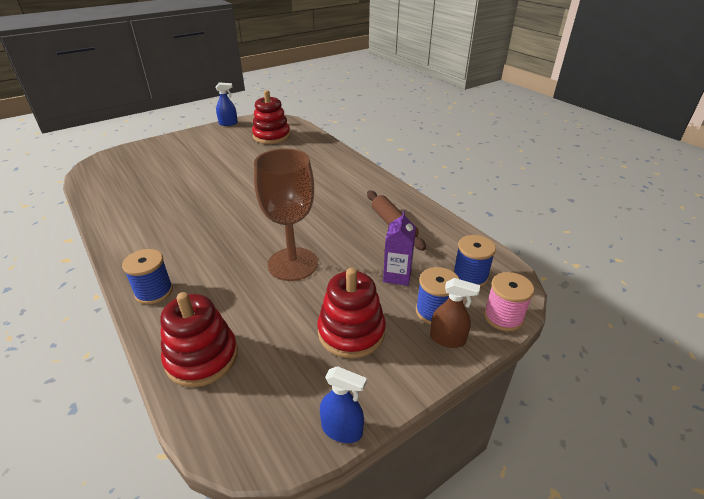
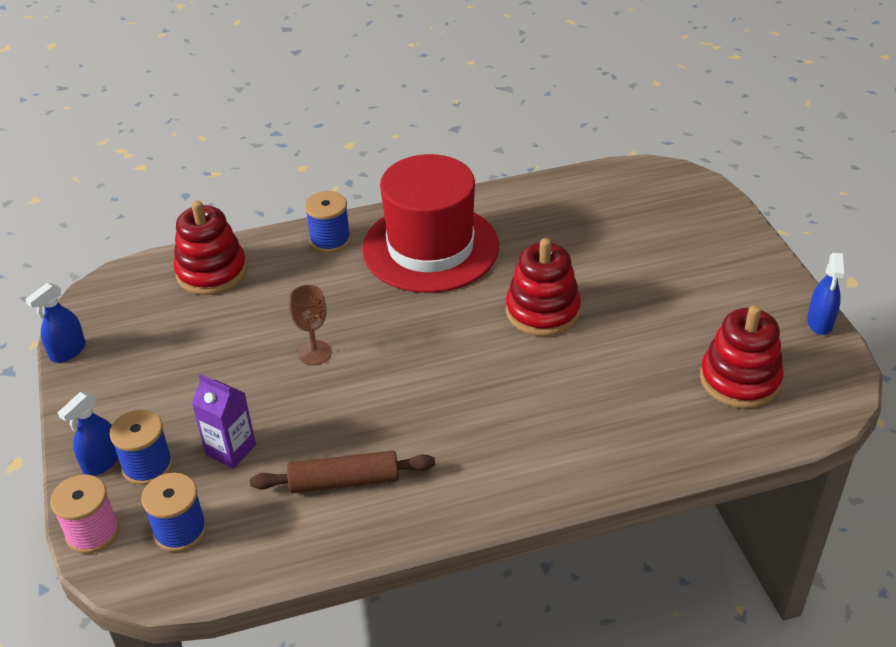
camera: 110 degrees right, 5 degrees up
brown goblet [254,148,318,281] -> brown goblet [289,285,332,365], size x0.50
red stacking toy [317,268,386,358] -> red stacking toy moved to [506,238,581,336]
brown spray bottle [430,278,480,348] -> blue spray bottle [58,392,118,476]
none -> red hat [362,154,499,293]

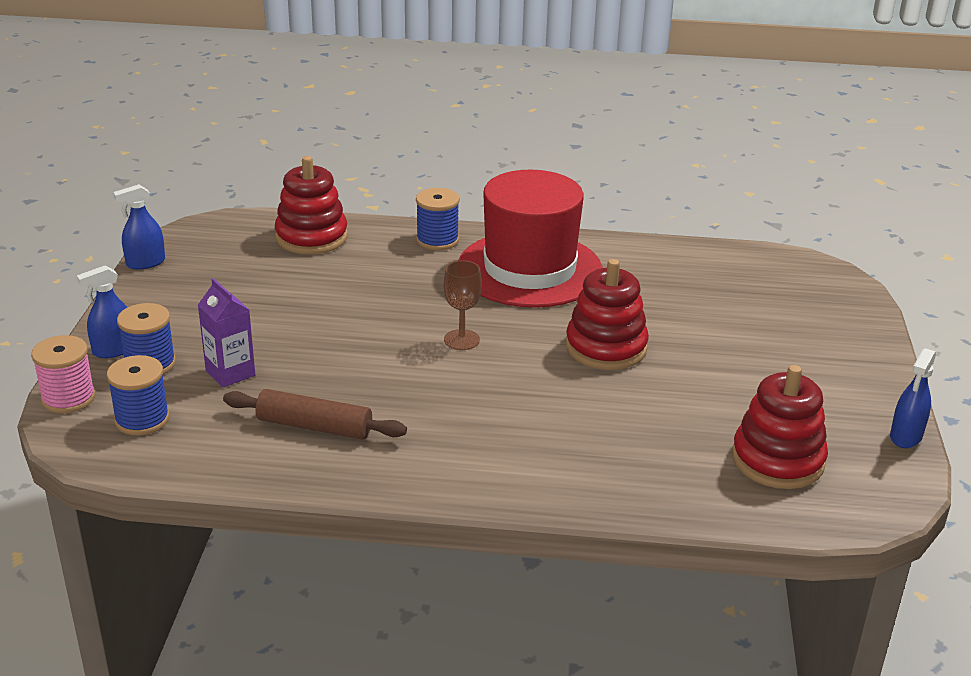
camera: 20 degrees right, 10 degrees down
brown goblet [289,285,332,365] -> brown goblet moved to [444,260,482,350]

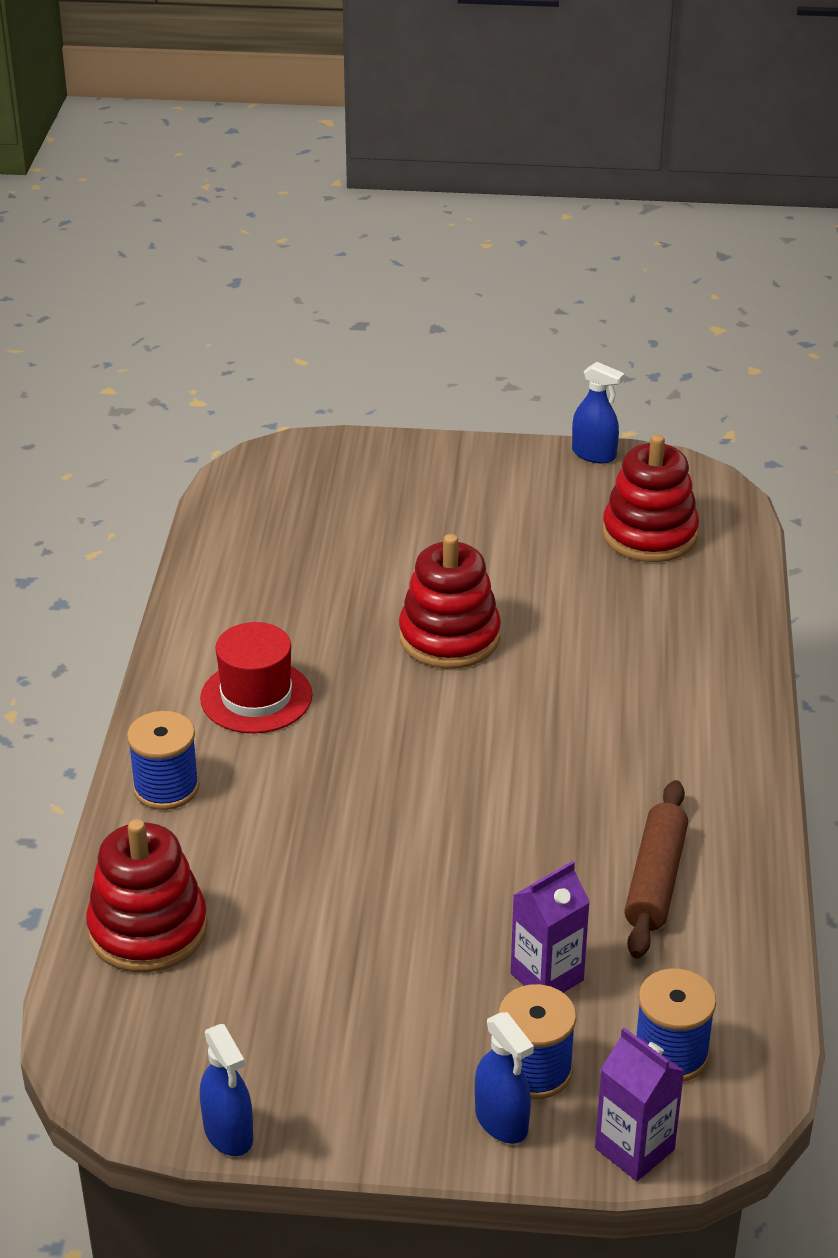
camera: 90 degrees left, 5 degrees up
pink spool [31,335,96,414] -> purple carton [595,1028,684,1181]
brown goblet [444,260,482,350] -> none
red hat [458,170,603,308] -> red hat [200,622,312,733], size x0.54

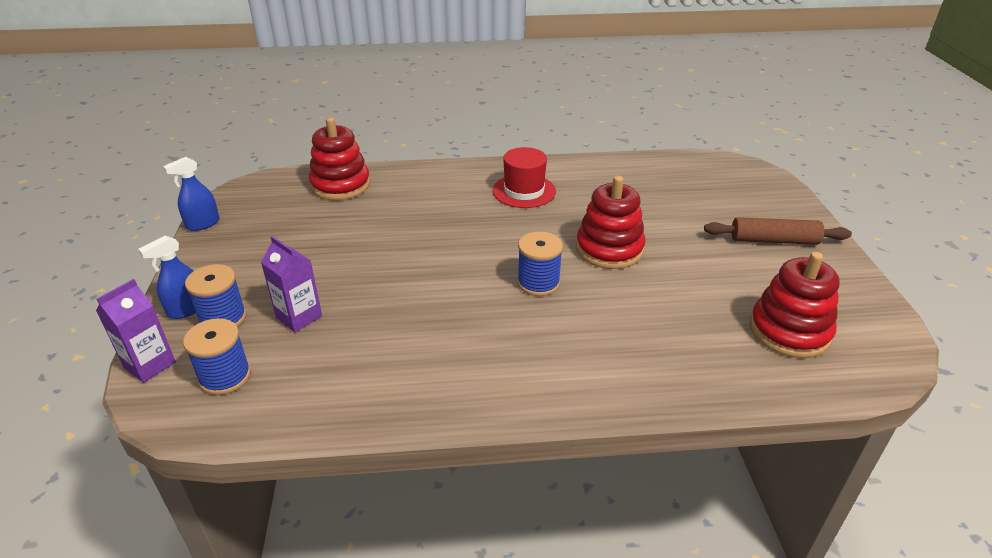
camera: 80 degrees right, 0 degrees up
blue spool [127,711,199,810] -> blue spool moved to [517,231,563,296]
blue spray bottle [572,362,625,463] -> none
brown rolling pin [624,780,688,958] -> brown rolling pin moved to [704,217,852,245]

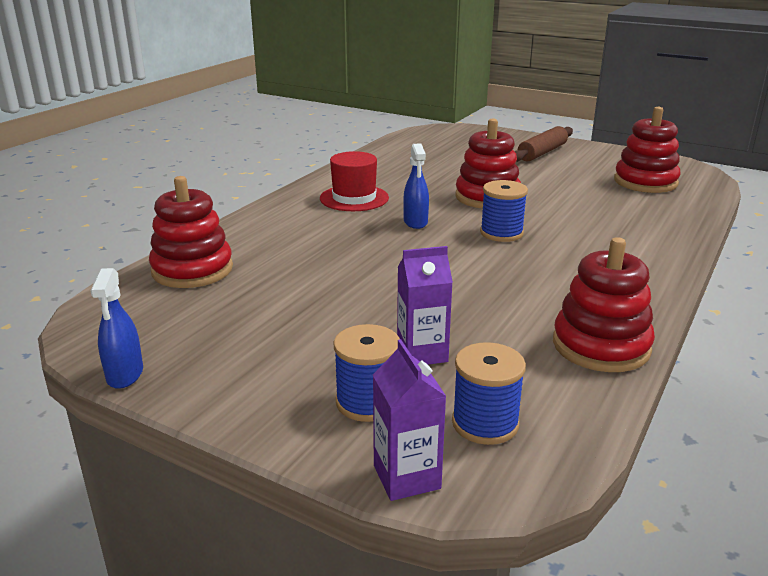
camera: 55 degrees left, 10 degrees down
blue spray bottle [138,236,196,319] -> blue spray bottle moved to [403,143,429,229]
none -> red stacking toy [553,237,655,372]

